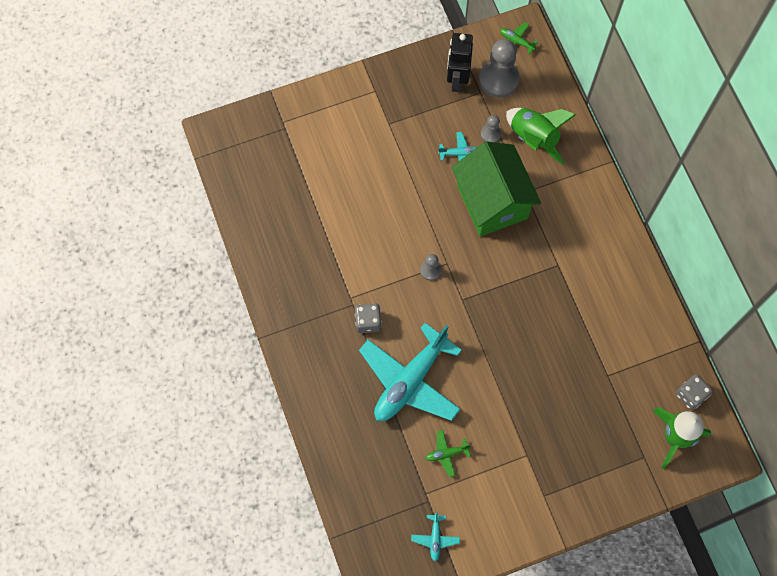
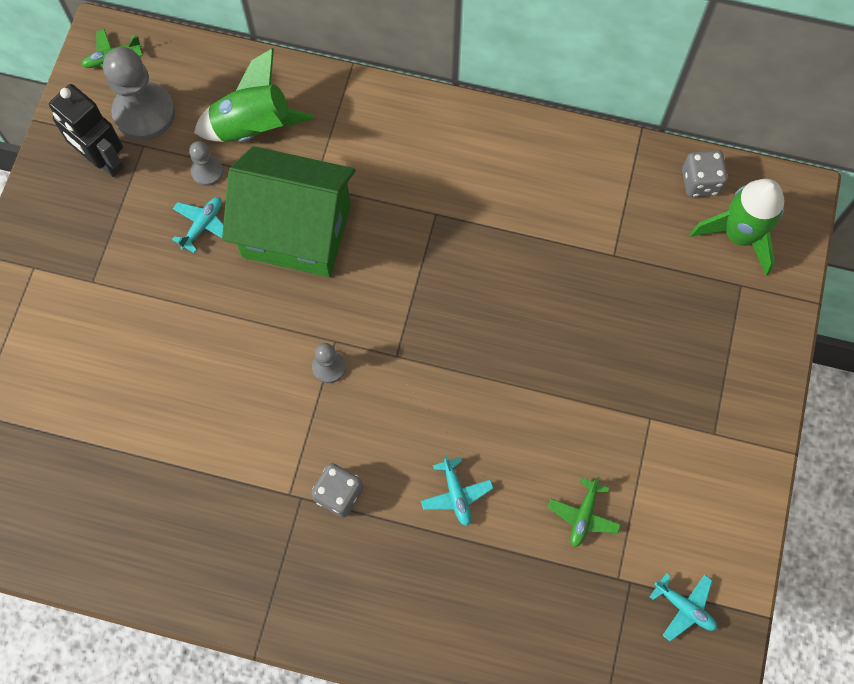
camera: 55 degrees left, 0 degrees up
turquoise plane [359,323,462,421] -> turquoise plane [421,455,493,526], size x0.40

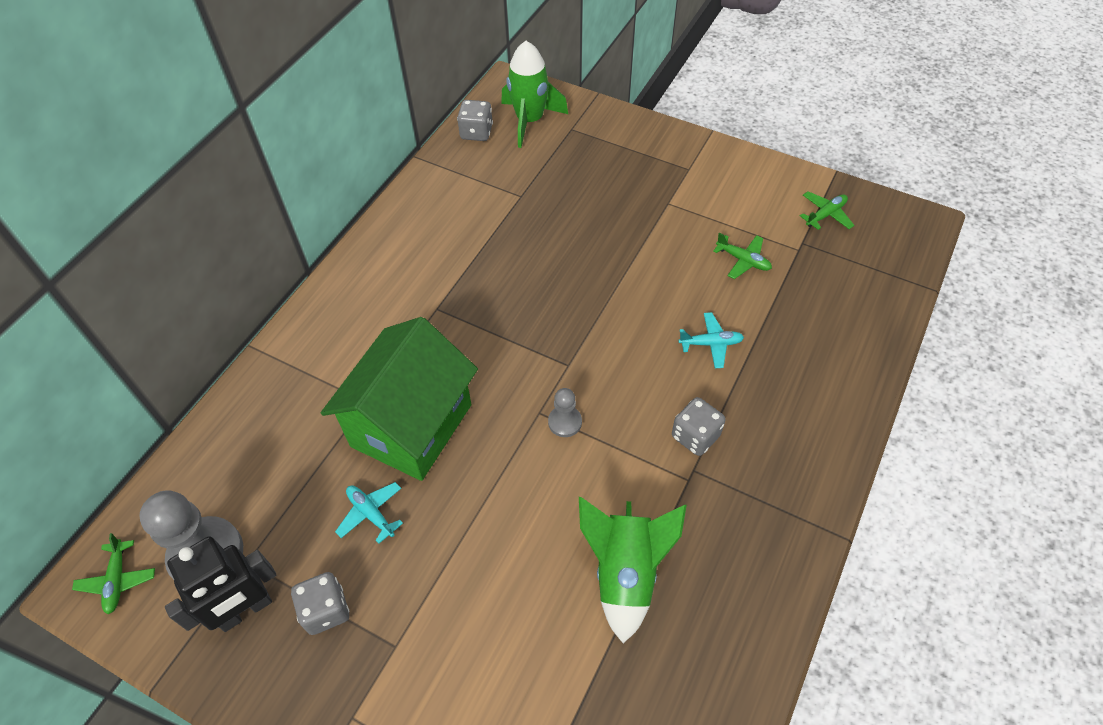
camera: 75 degrees left, 15 degrees down
grey pawn [189,141,223,186] -> none
green rocket [194,48,315,142] -> green rocket moved to [579,497,687,643]
turquoise plane [650,573,717,641] -> green plane [800,191,854,230]
none -> grey dice [291,572,349,635]

